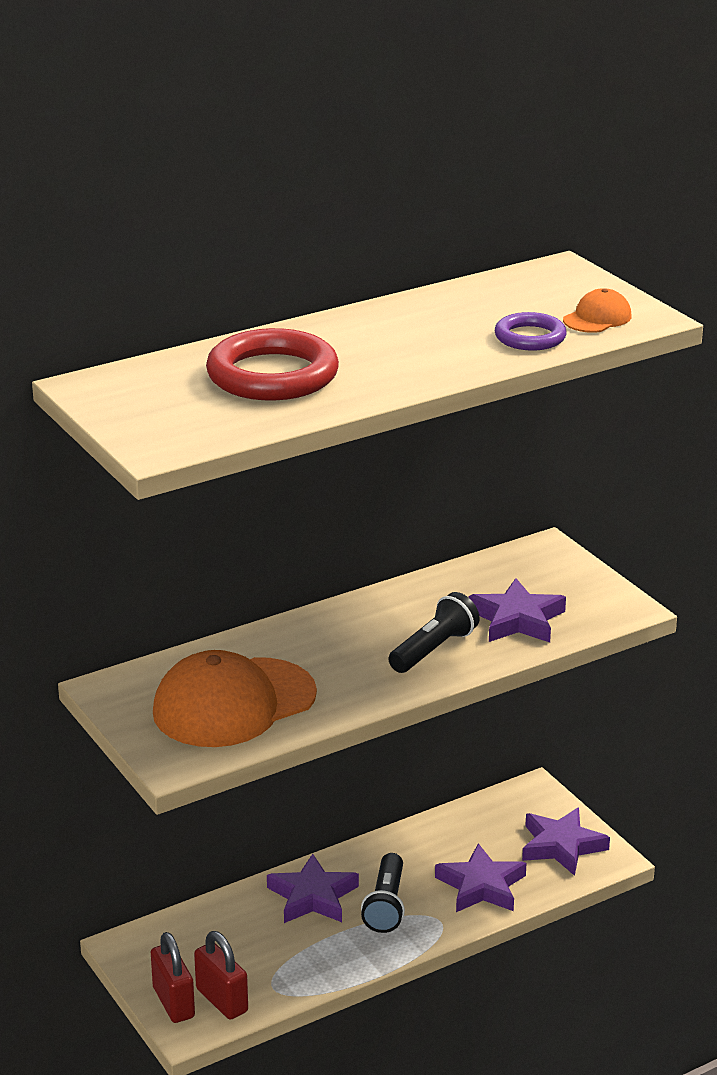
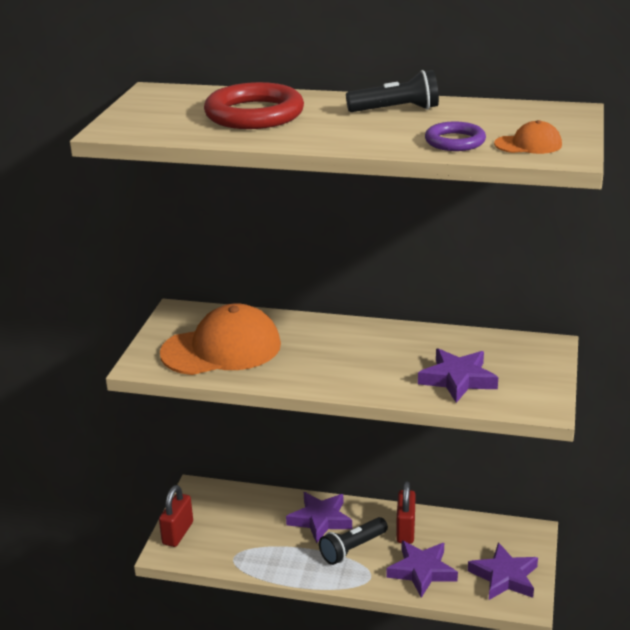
camera: 45 degrees right, 0 degrees up
orange cap [153,650,317,747] -> orange cap turned 150 degrees clockwise [160,303,281,375]
red padlock [194,931,248,1020] -> red padlock moved to [396,481,416,544]
black flashlight [388,592,480,673] -> black flashlight moved to [346,70,439,112]

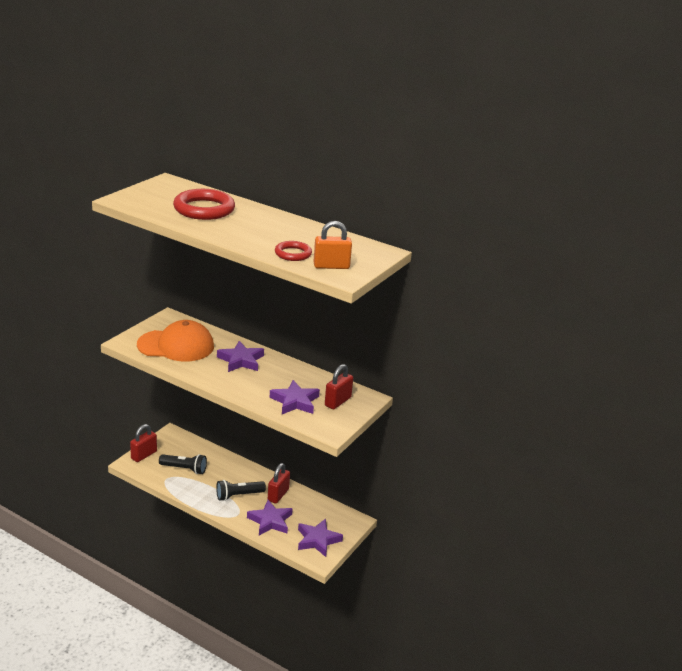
camera: 15 degrees right, 0 degrees up
purple star [286,492,352,544] -> purple star moved to [217,341,264,372]
black flashlight [346,70,439,112] -> black flashlight moved to [159,454,207,474]
purple ring [425,122,486,151] -> red ring [275,241,312,261]
orange cap [494,120,562,154] -> orange padlock [314,221,352,269]
none -> red padlock [325,364,353,409]

